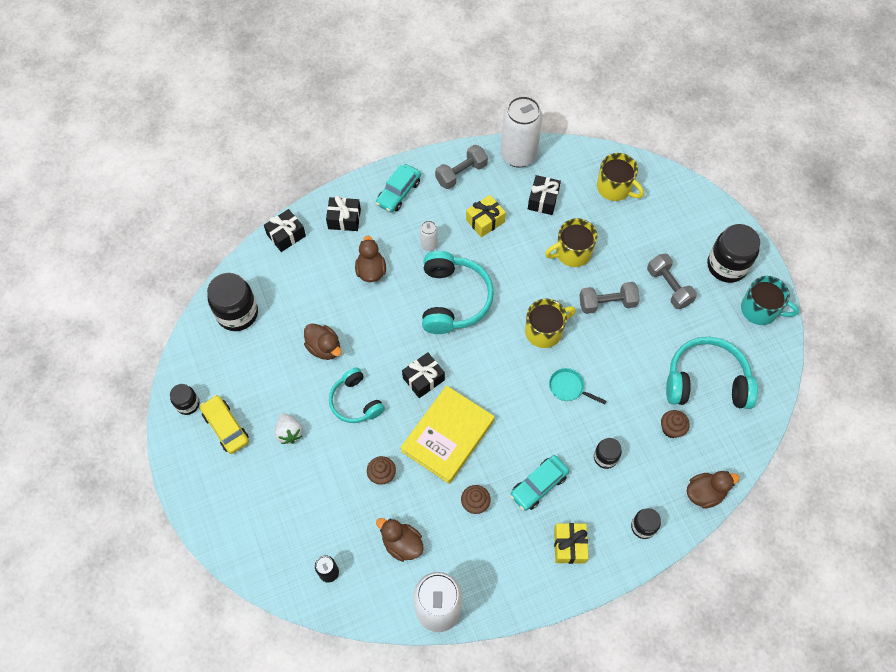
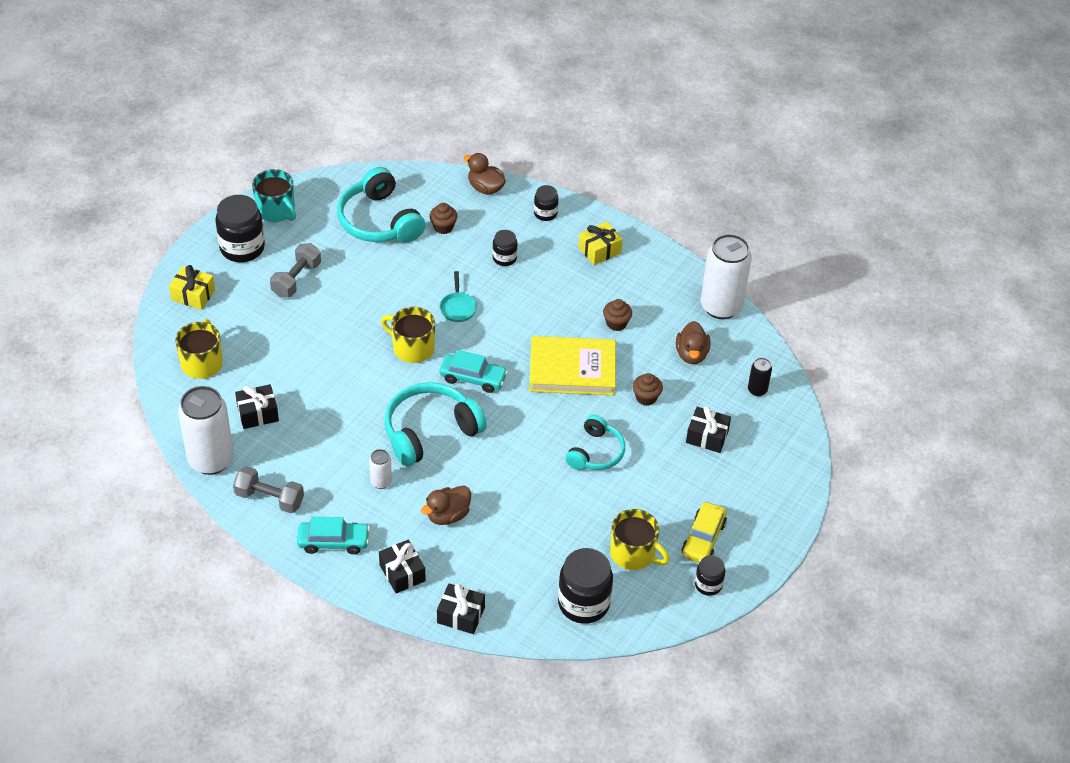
camera: 125 degrees left, 15 degrees down
white strawberry [275,413,303,444] -> none
brown duck [304,323,342,360] -> none
black gift [402,352,445,398] -> black gift moved to [686,406,731,453]
yellow gift [466,195,506,237] -> yellow gift moved to [169,265,215,310]
turquoise car [510,455,569,511] -> turquoise car moved to [440,350,508,393]
yellow mug [545,218,597,267] -> yellow mug moved to [610,509,670,570]
grey dumbbell [579,282,640,314] -> none
turquoise mug [741,276,799,325] -> turquoise mug turned 150 degrees clockwise [252,169,296,222]

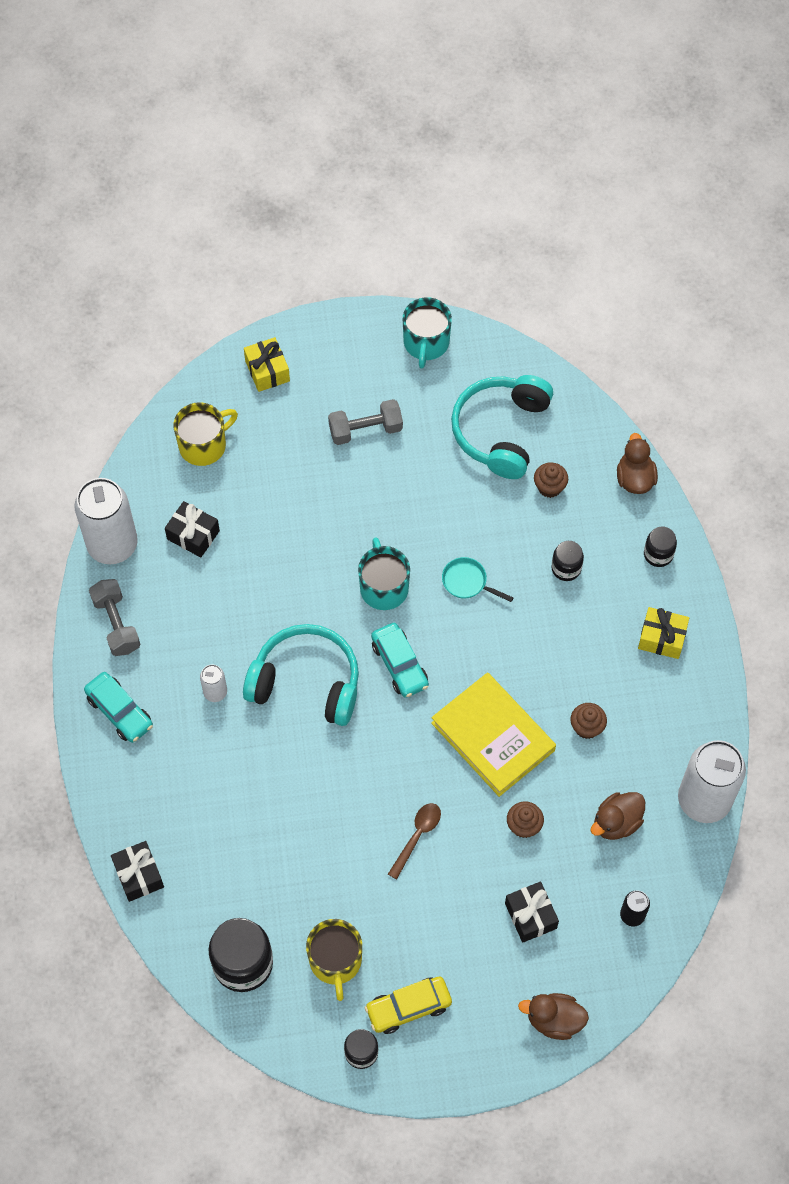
camera: 50 degrees right, 15 degrees up
black jar [216,195,265,262] -> none
black gift [379,540,426,594] -> none
yellow mug [381,307,435,363] -> turquoise mug [358,537,410,610]
brown duck [421,485,471,525] -> brown duck moved to [518,993,589,1040]
turquoise pan [440,271,477,322] -> turquoise pan turned 75 degrees clockwise [442,557,513,602]
turquoise headphones [566,415,625,470] -> brown spoon [388,803,441,879]

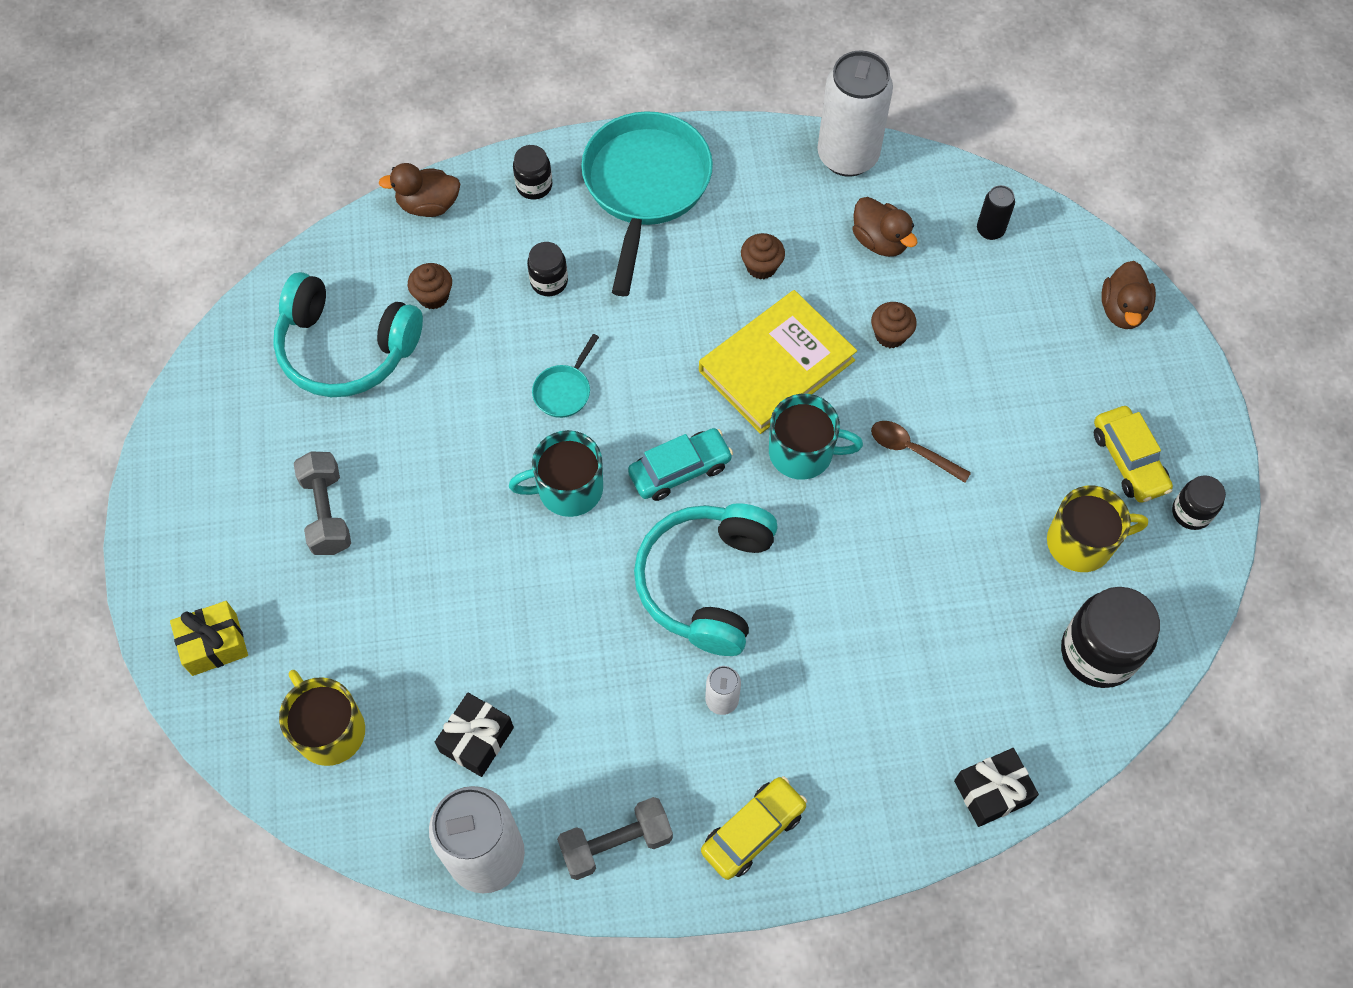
camera: 90 degrees left, 0 degrees up
turquoise car [84,672,153,743] -> yellow car [701,776,807,880]
turquoise mug [403,297,452,369] -> turquoise mug moved to [769,394,863,480]
black gift [505,882,559,943] -> none
yellow gift [638,607,689,659] -> turquoise pan [581,111,713,296]

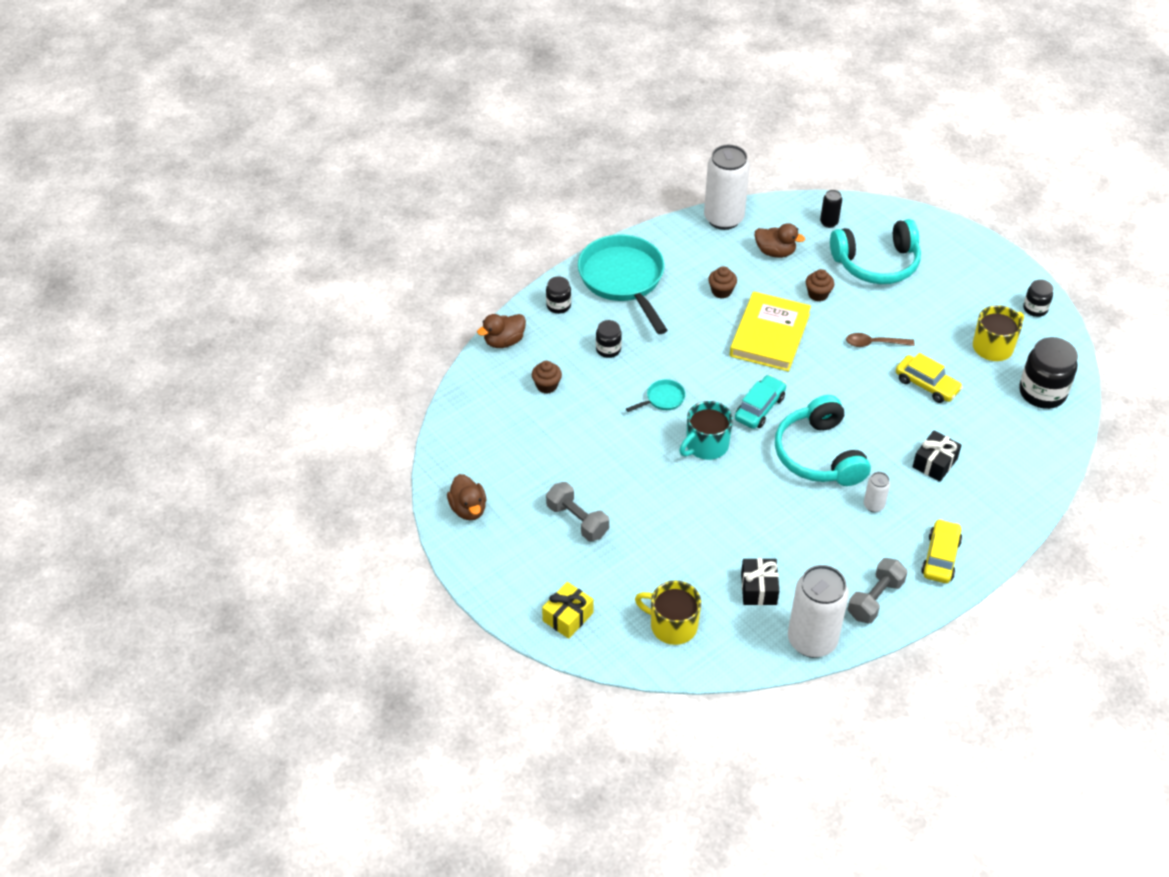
camera: 30 degrees left, 15 degrees down
turquoise headphones [273,272,423,397] -> turquoise headphones moved to [830,219,921,284]
turquoise pan [532,334,599,418] -> turquoise pan turned 120 degrees counterclockwise [626,379,686,412]
turquoise mug [769,394,863,480] -> none
black gift [954,748,1039,827] -> black gift moved to [913,431,961,482]
yellow car [1094,406,1173,503] -> yellow car moved to [896,353,963,403]
brown duck [1101,261,1156,329] -> brown duck moved to [447,474,487,520]

